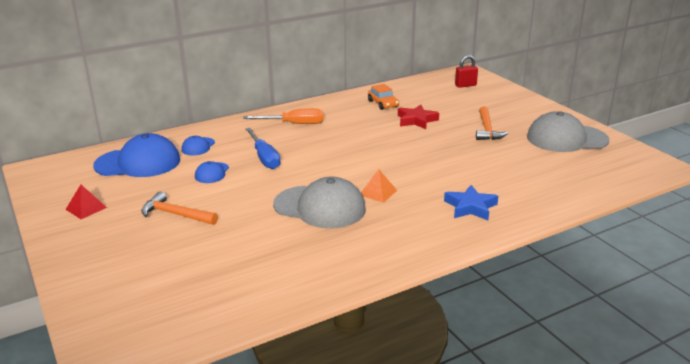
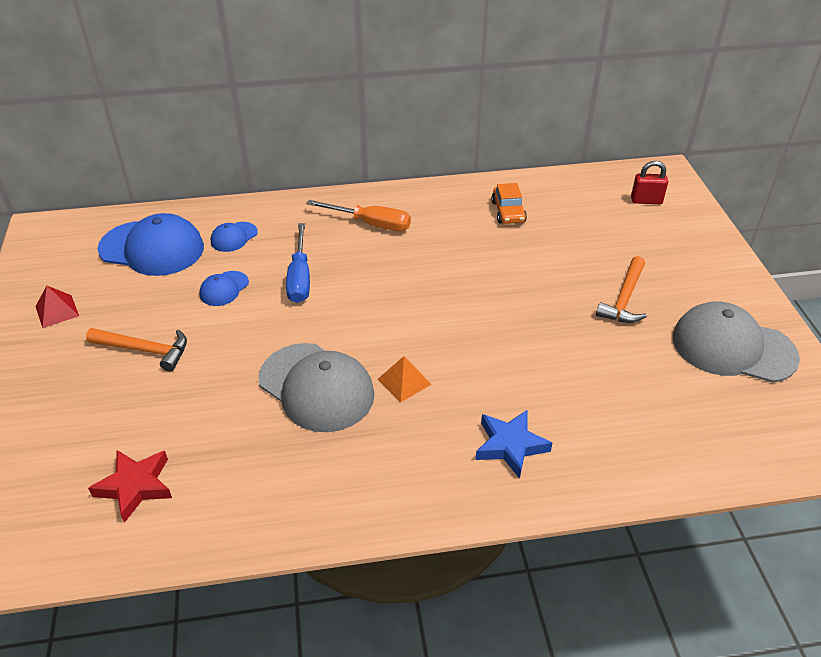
camera: 20 degrees right, 15 degrees up
orange hammer [141,191,218,225] -> orange hammer turned 150 degrees clockwise [86,328,187,372]
red star [398,105,439,129] -> red star moved to [88,450,172,523]

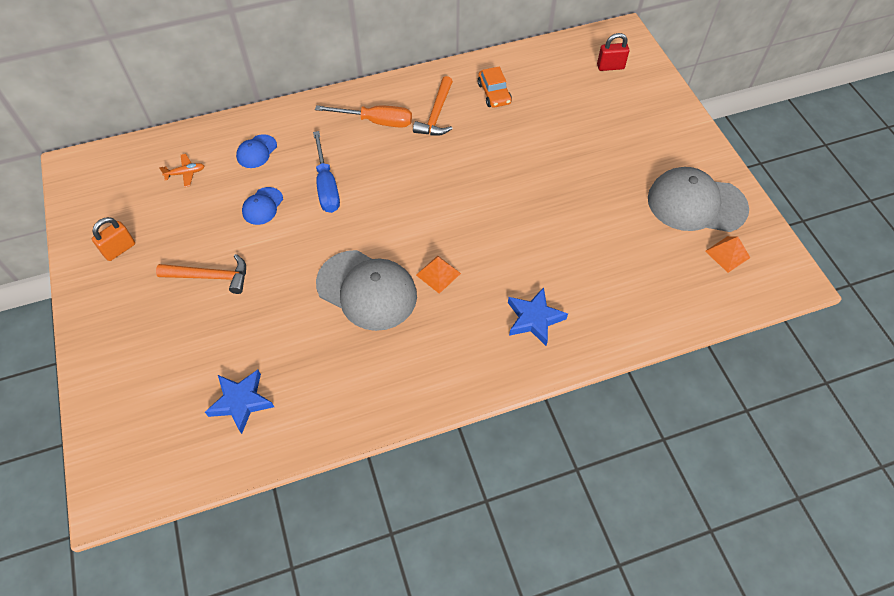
camera: 10 degrees left, 15 degrees up
red pyramid [36,286,79,328] -> orange padlock [92,217,135,261]
red star [88,450,172,523] -> blue star [205,370,274,434]
blue cap [98,213,204,276] -> orange plane [159,154,204,187]
orange hammer [596,256,647,323] -> orange hammer moved to [413,76,453,136]
none -> orange pyramid [705,236,750,273]

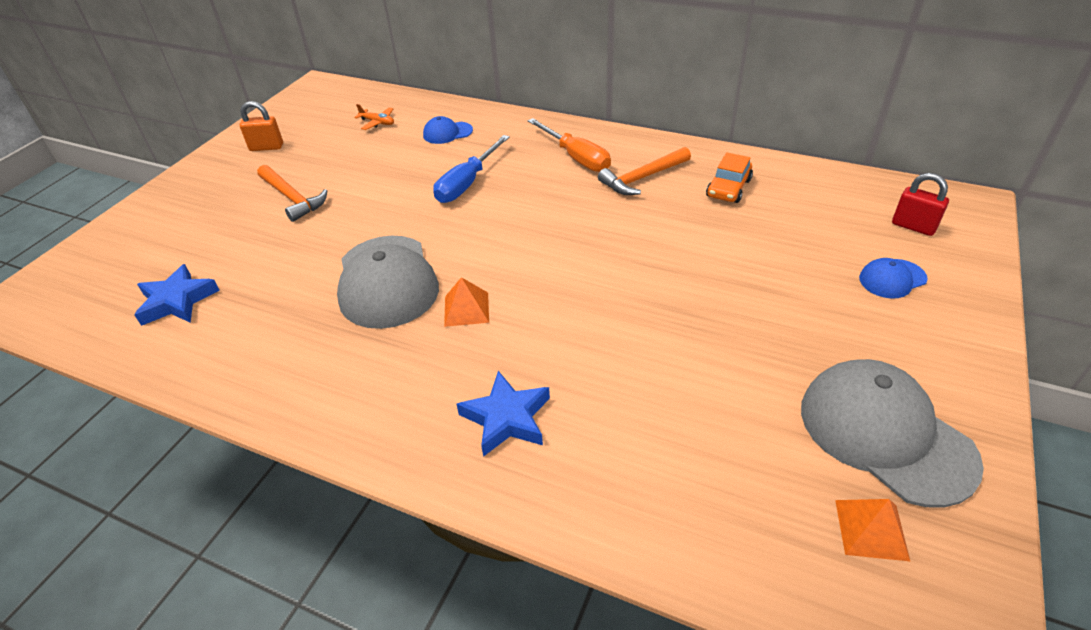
camera: 45 degrees right, 15 degrees down
blue cap [242,187,283,225] -> blue cap moved to [859,258,928,299]

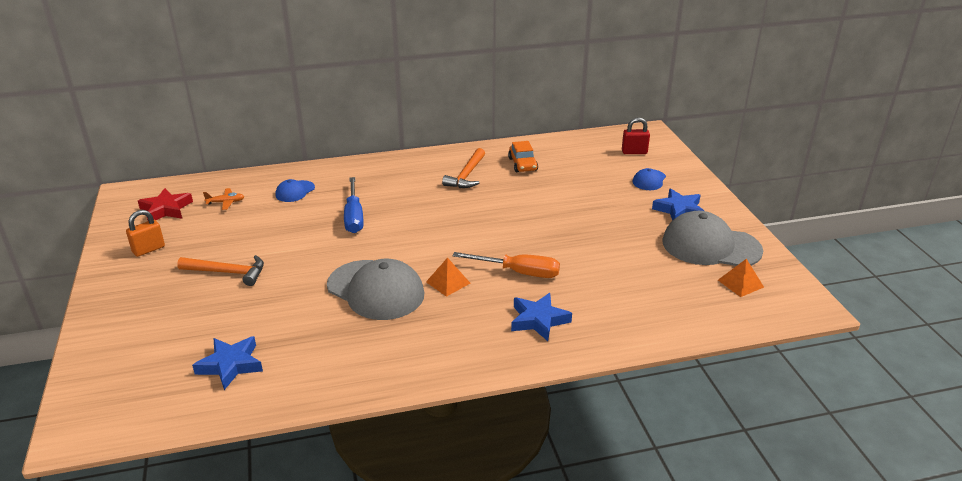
camera: 40 degrees left, 10 degrees down
orange screwdriver [528,118,611,172] -> orange screwdriver moved to [452,252,560,278]
none -> red star [138,188,193,220]
none -> blue star [652,188,704,221]

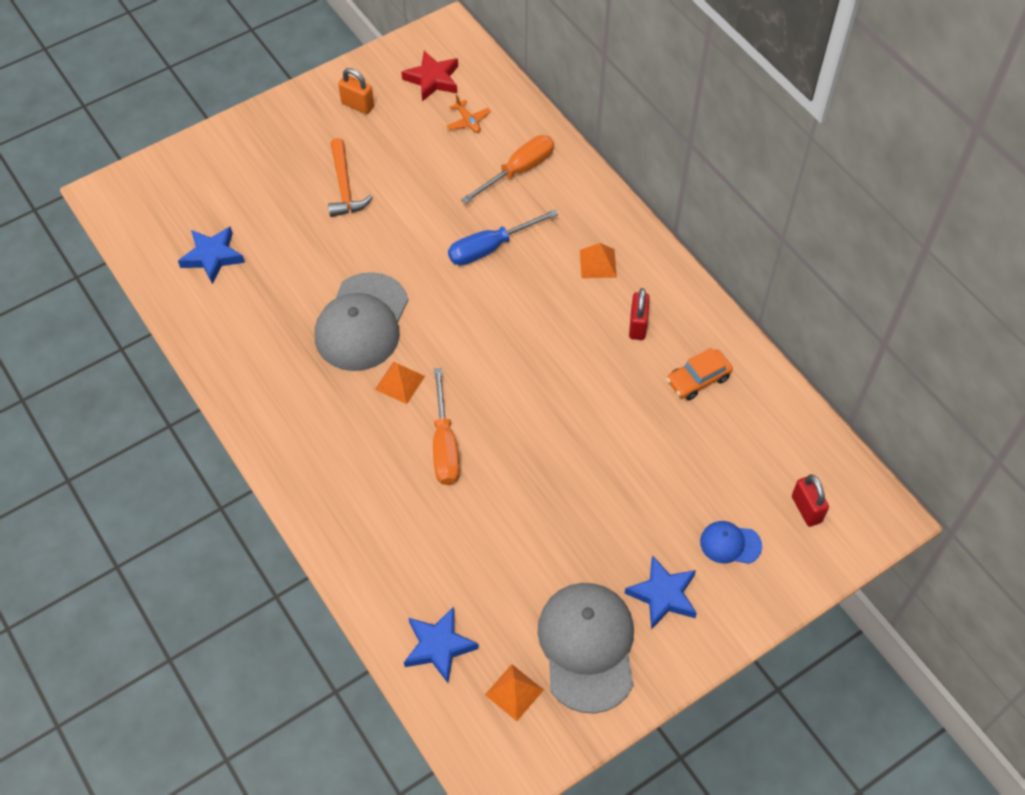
camera: 70 degrees right, 25 degrees up
blue cap [276,179,315,202] -> orange screwdriver [461,135,554,204]
orange hammer [442,148,485,188] -> red padlock [629,288,650,340]
blue star [511,293,572,341] -> blue star moved to [404,607,479,683]
none -> orange pyramid [580,243,617,278]

